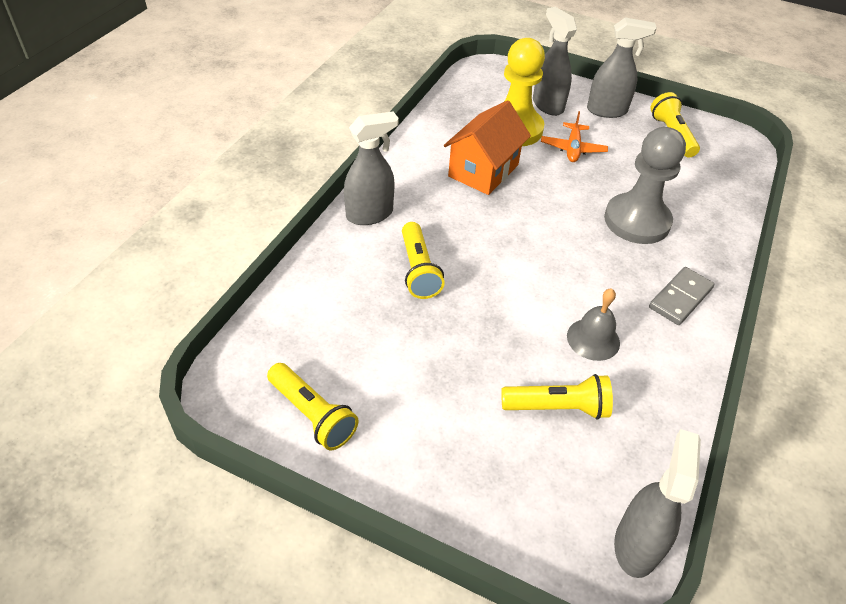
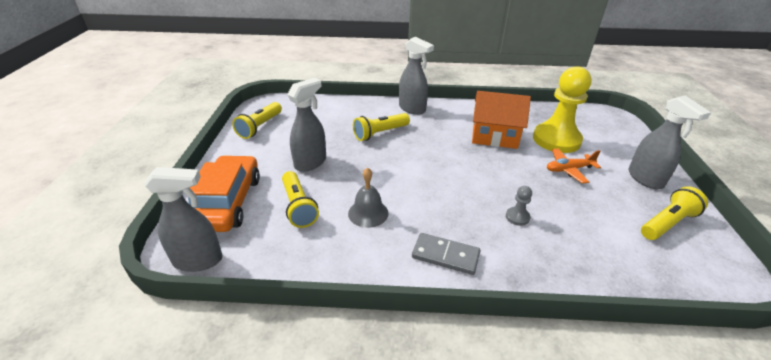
camera: 70 degrees right, 10 degrees down
grey spray bottle [533,7,577,116] -> grey spray bottle moved to [287,78,326,172]
grey pawn [604,127,686,244] -> grey pawn [506,186,532,226], size x0.40
none -> orange car [188,155,260,232]

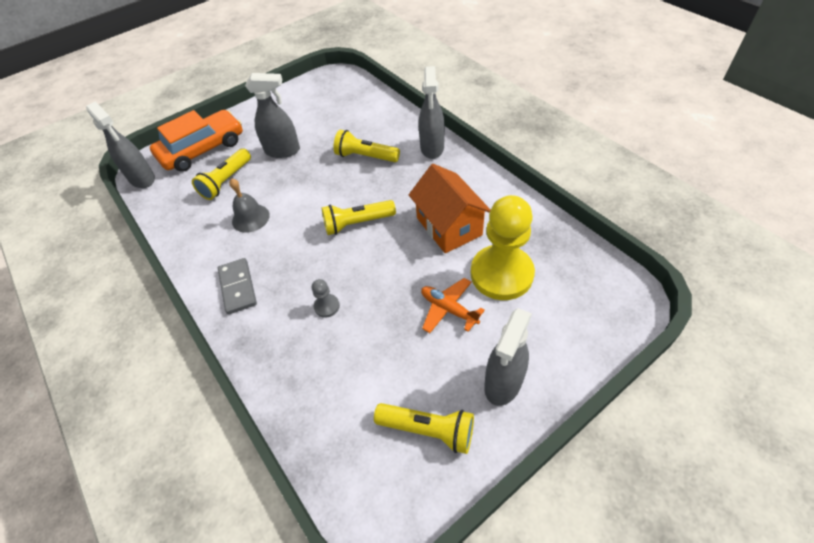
camera: 55 degrees right, 15 degrees up
yellow flashlight [232,102,282,139] -> yellow flashlight moved to [322,200,396,235]

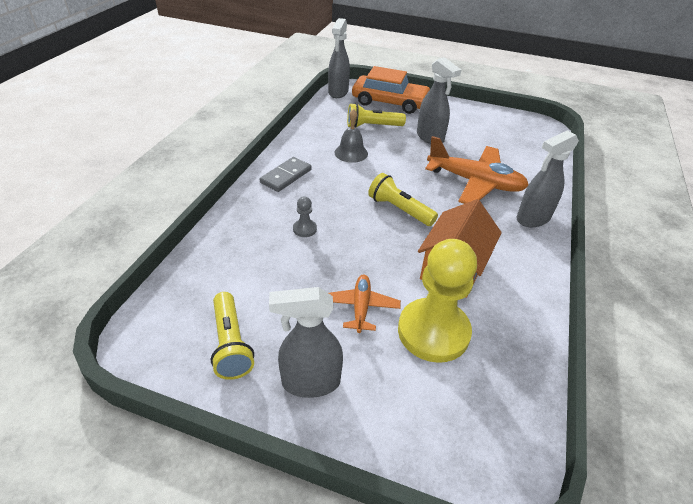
camera: 50 degrees right, 10 degrees down
yellow flashlight [334,130,400,162] -> orange plane [425,136,529,204]

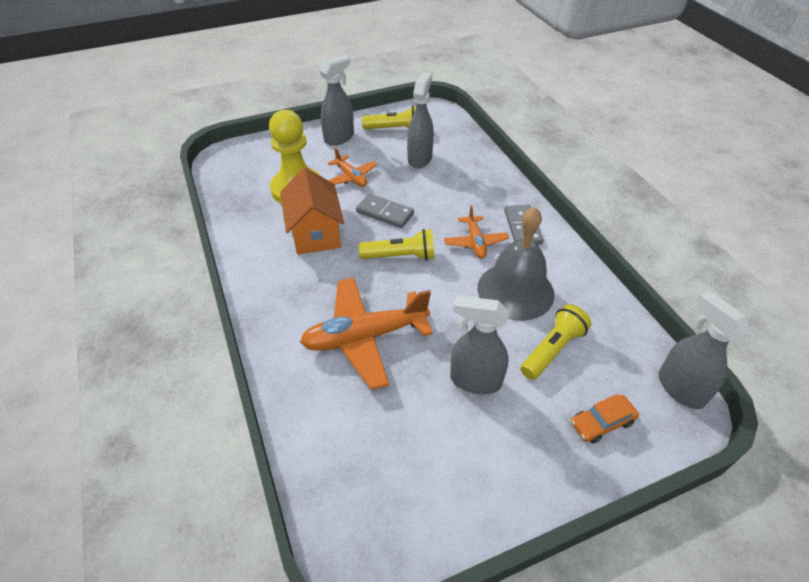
camera: 140 degrees right, 5 degrees up
yellow flashlight [211,292,254,380] -> yellow flashlight turned 150 degrees clockwise [362,106,416,129]
grey pawn [293,197,317,237] -> none
grey bell [335,109,368,163] -> grey bell [478,207,554,321], size x1.78
orange car [352,66,430,114] -> orange car [571,394,639,443], size x0.49
grey spray bottle [517,130,579,227] -> grey spray bottle moved to [407,72,434,169]
none -> grey domino [356,194,414,228]
none -> orange plane [444,205,509,258]

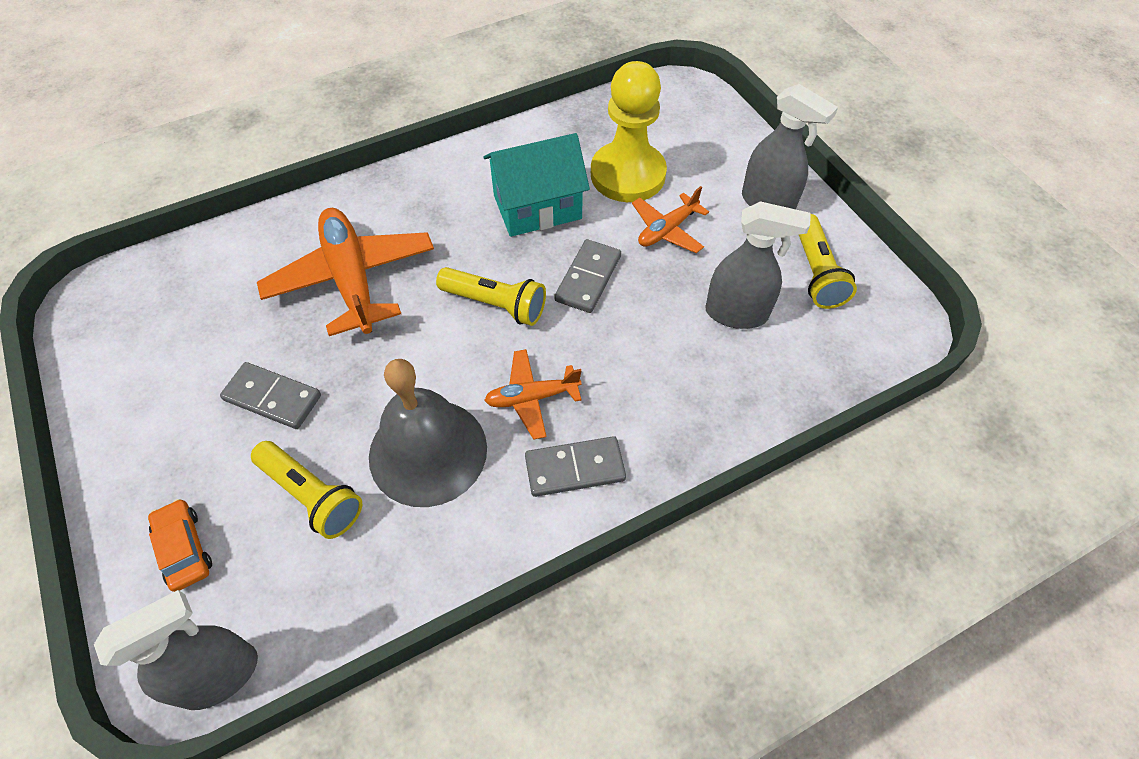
camera: 85 degrees right, 10 degrees up
orange house [280,167,344,255] -> turquoise house [484,133,590,237]
yellow flashlight [359,229,435,261] -> yellow flashlight turned 60 degrees counterclockwise [436,267,546,326]
grey spray bottle [450,296,509,395] -> grey domino [220,362,321,429]

